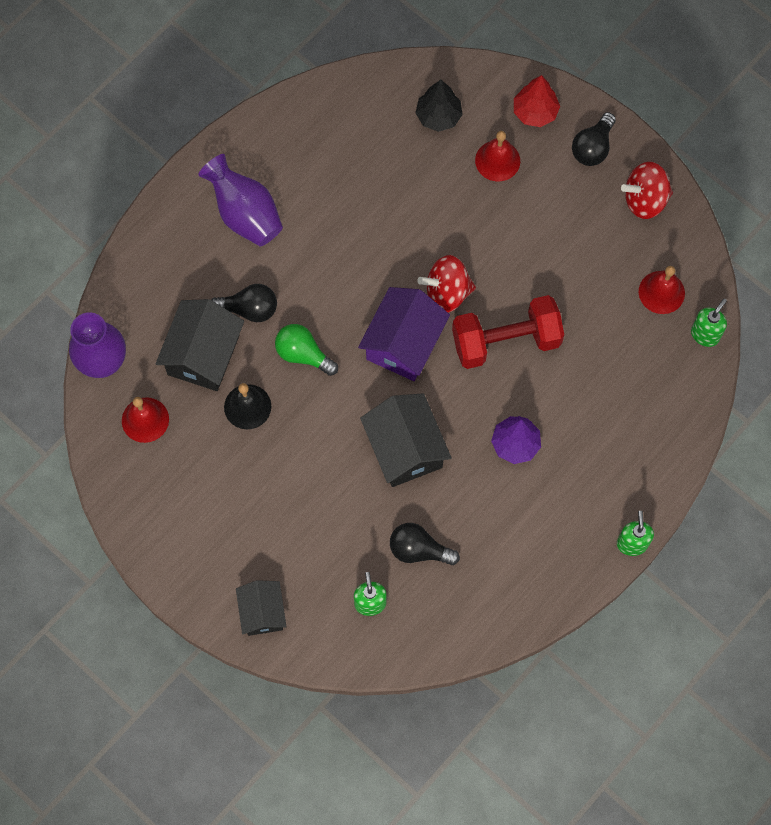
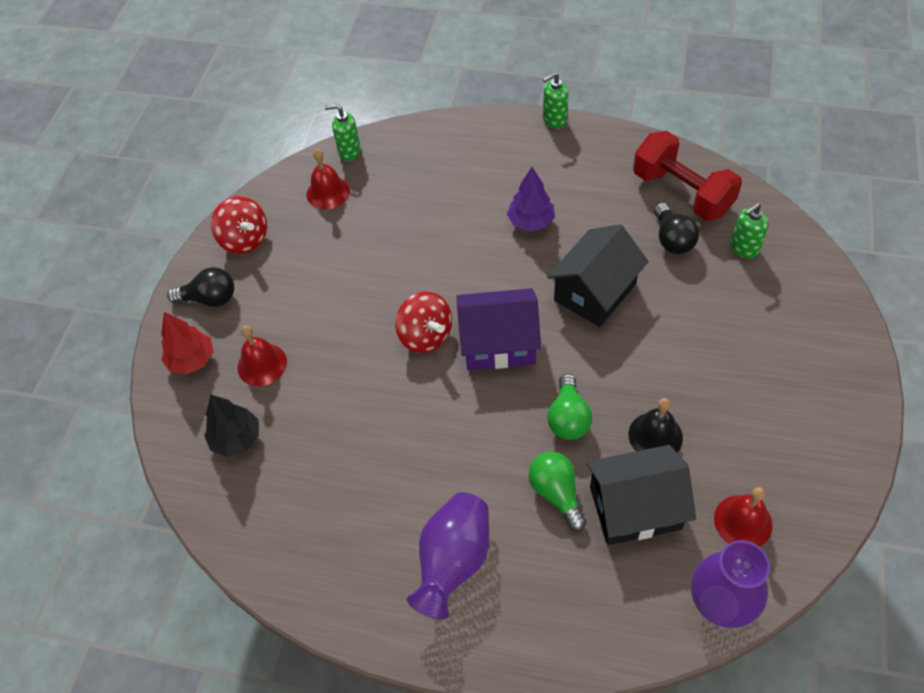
camera: 115 degrees left, 15 degrees down
black light bulb [211,284,277,322] -> green light bulb [529,452,586,531]
black house [236,580,287,636] -> none
red dumbbell [452,295,564,369] -> red dumbbell moved to [633,131,742,221]

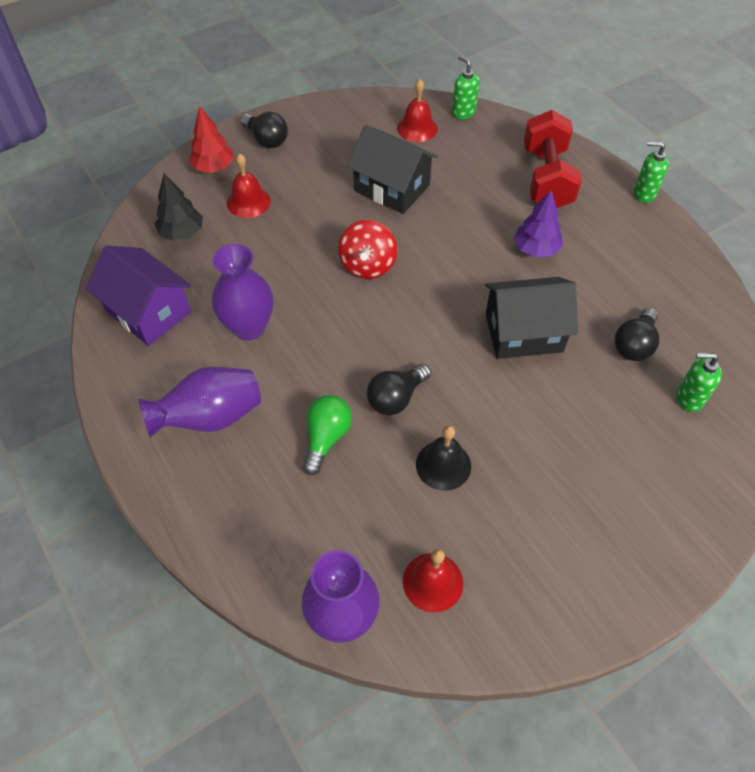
camera: 40 degrees right, 0 degrees up
red spinning top [211,196,267,254] -> none
purple house [456,288,541,370] -> purple house moved to [86,245,191,346]
green light bulb [547,374,592,440] -> black light bulb [367,364,431,415]
black house [586,445,696,545] -> black house moved to [347,125,438,214]
red dumbbell [633,131,742,221] -> red dumbbell moved to [524,110,582,208]
none -> purple vase [212,244,273,341]

